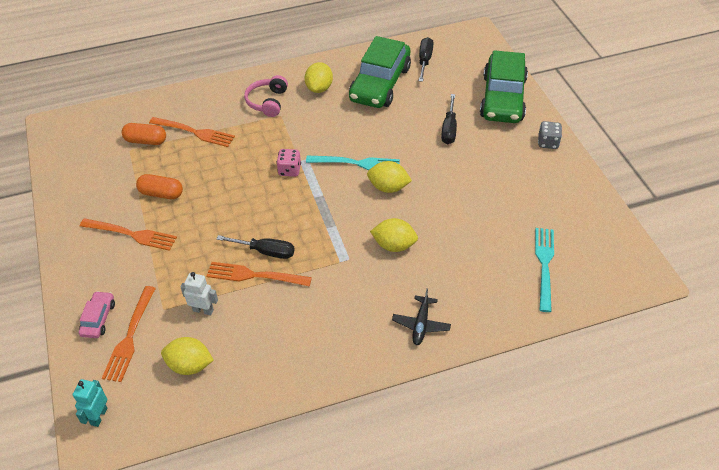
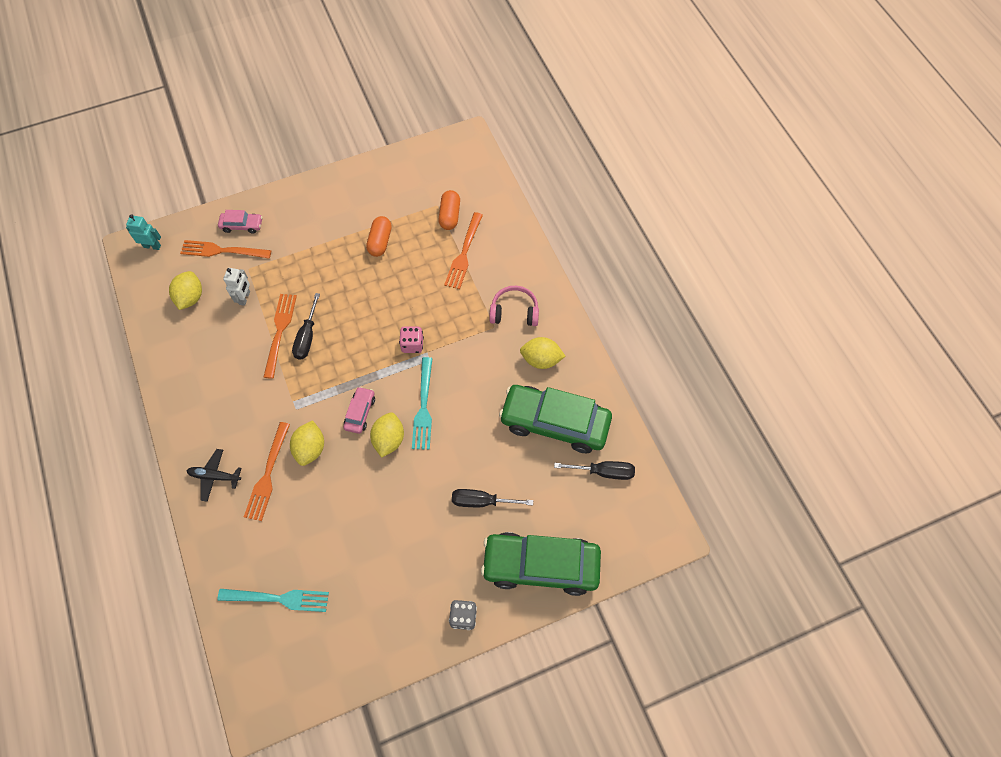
camera: 85 degrees right, 15 degrees up
orange fork [80,218,177,251] -> orange fork moved to [244,422,290,521]
none -> pink car [343,387,375,434]

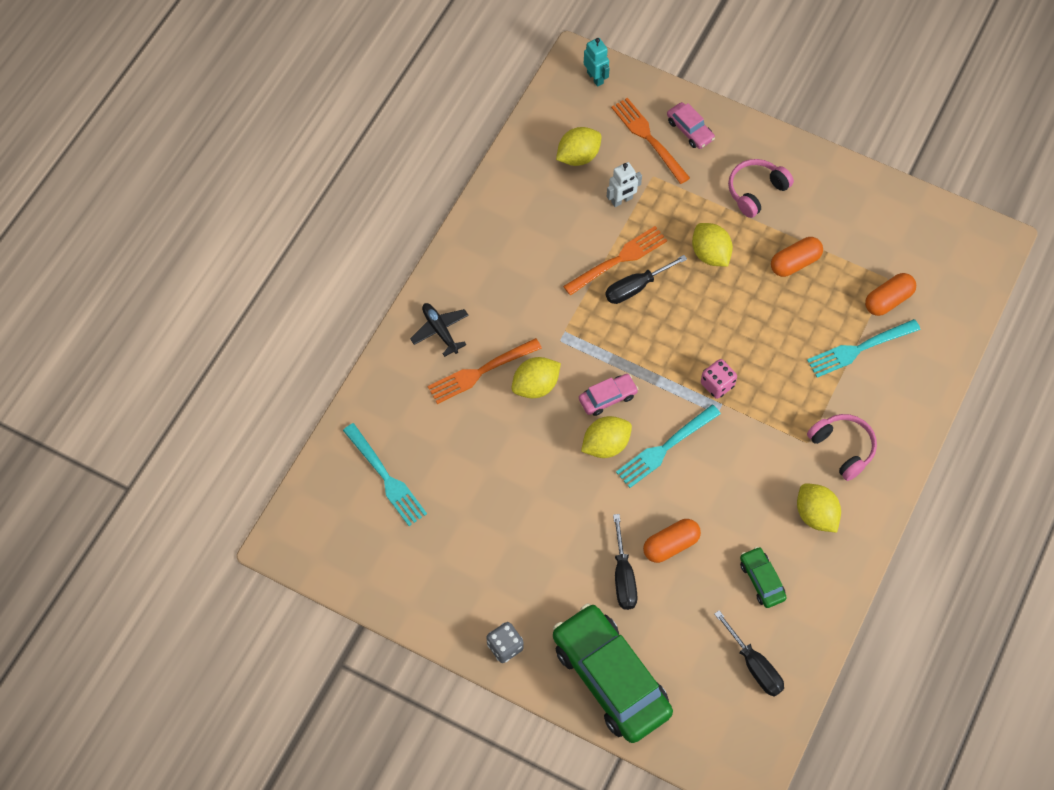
camera: 50 degrees right, 0 degrees up
orange fork [444,212,483,289] -> turquoise fork [807,319,921,377]
black screwdriver [452,489,533,507] -> black screwdriver turned 150 degrees counterclockwise [613,514,638,610]
green car [499,385,612,453] -> green car [740,547,787,608], size x0.45
none -> orange capsule [643,519,701,563]
none -> yellow lemon [692,223,733,267]
none -> pink headphones [728,159,794,218]

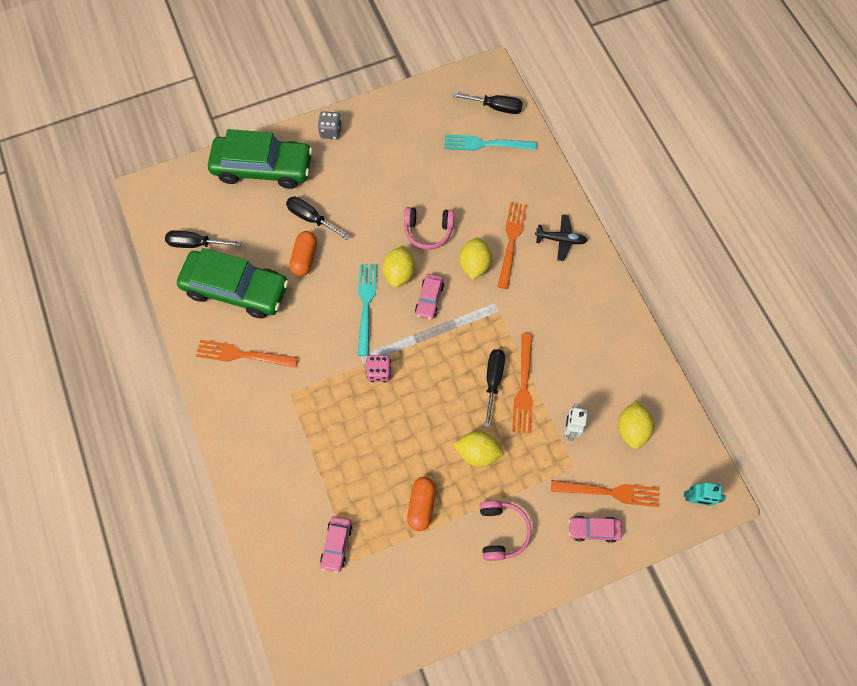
camera: 130 degrees right, 5 degrees up
green car [740,547,787,608] -> green car [177,248,289,318], size x2.24
yellow lemon [797,483,841,533] -> orange fork [196,340,298,368]
turquoise fork [807,319,921,377] -> none
pink headphones [807,414,877,481] -> pink headphones moved to [404,207,454,250]
orange capsule [865,273,916,316] -> pink car [320,516,353,573]
none -> black screwdriver [452,93,523,114]

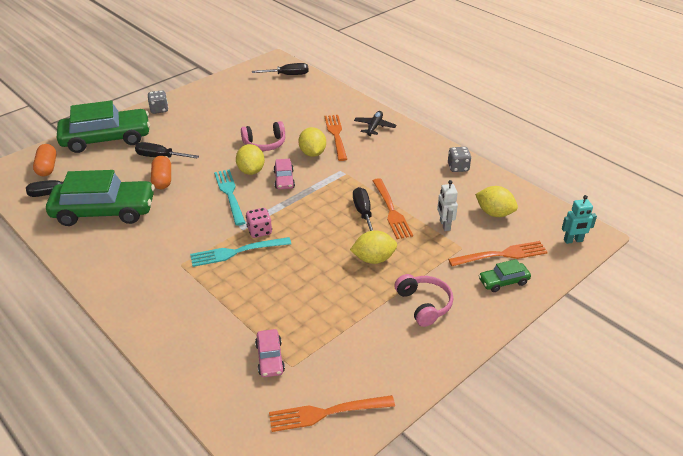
camera: 20 degrees left, 30 degrees down
orange fork [196,340,298,368] -> orange fork moved to [269,395,395,432]
orange capsule [407,477,436,531] -> orange capsule moved to [33,144,56,177]
turquoise fork [444,134,536,151] -> turquoise fork moved to [190,237,291,267]
black plane [535,215,588,261] -> black plane turned 60 degrees counterclockwise [354,111,396,136]
pink car [569,516,622,543] -> green car [479,259,531,292]
yellow lemon [618,400,654,449] -> yellow lemon turned 45 degrees counterclockwise [475,186,518,217]
none -> grey dice [448,147,472,172]

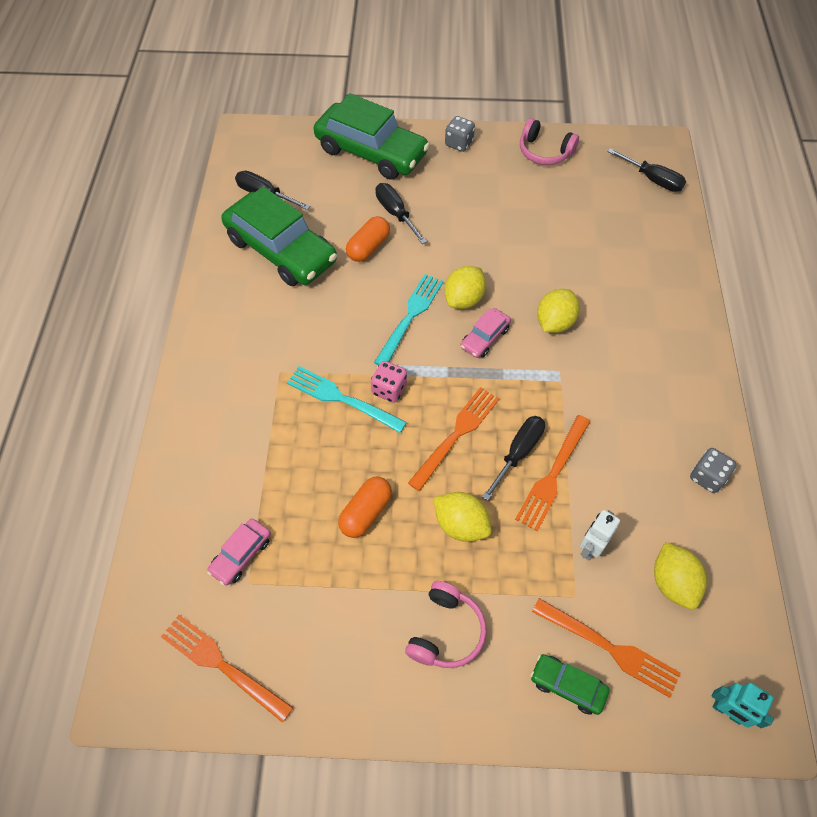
camera: 45 degrees right, 20 degrees up
orange capsule [33,144,56,177] -> orange capsule moved to [338,477,392,538]
pink headphones [241,121,285,151] -> pink headphones moved to [520,118,579,165]
orange fork [324,115,347,161] -> orange fork moved to [408,387,499,491]
black plane [354,111,396,136] -> none

